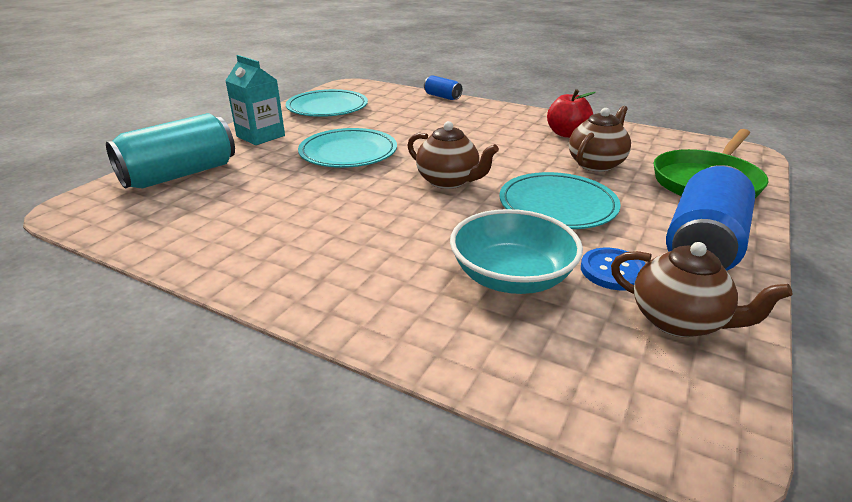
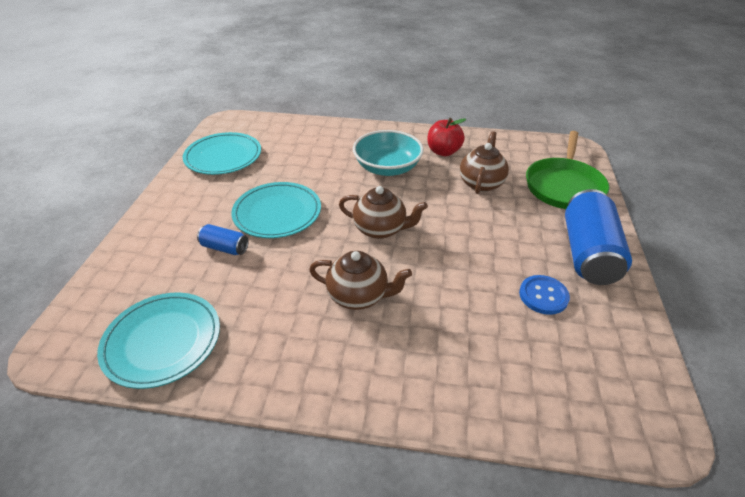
camera: 20 degrees left, 10 degrees up
turquoise can [106,113,235,189] -> none
turquoise carton [225,55,285,145] -> none
blue can [424,75,462,100] -> blue can moved to [197,224,249,255]
turquoise bowl [450,209,583,294] -> turquoise bowl moved to [353,130,424,176]
turquoise plate [499,172,621,229] -> turquoise plate moved to [97,293,220,389]
brown teapot [611,242,793,337] -> brown teapot moved to [309,251,412,310]

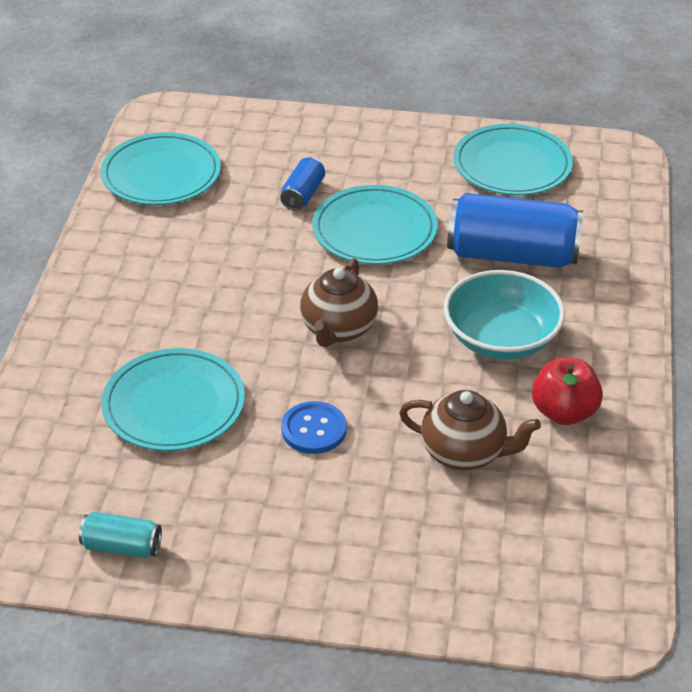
camera: 90 degrees right, 0 degrees up
brown teapot [309,251,412,310] -> none
blue button [519,275,570,315] -> blue button moved to [281,401,347,454]
green pan [526,131,609,209] -> none
blue can [565,189,632,285] -> blue can moved to [447,193,583,268]
none -> turquoise can [79,512,162,558]
none -> turquoise plate [101,348,245,451]

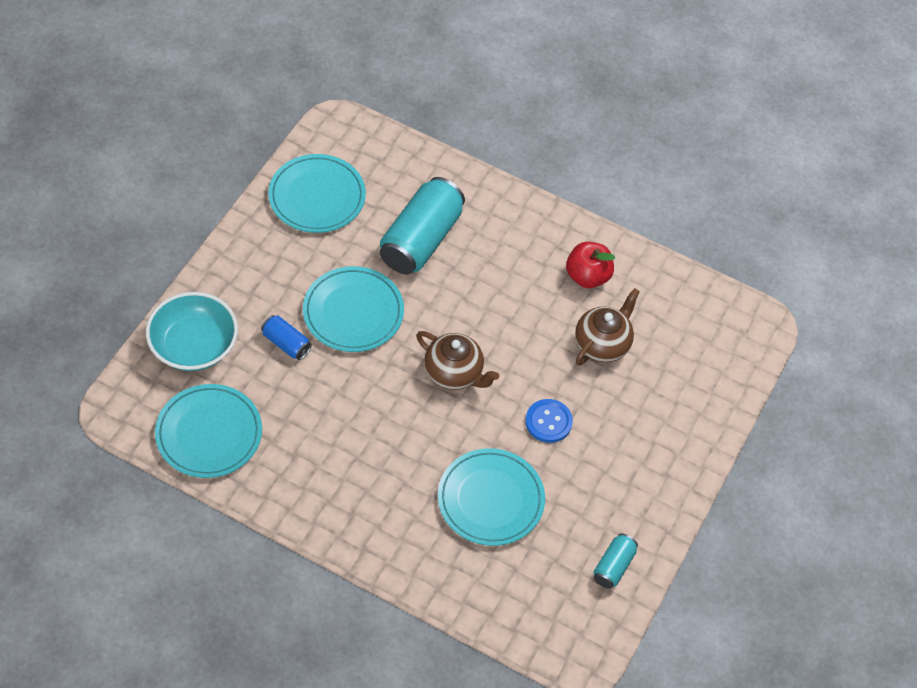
camera: 75 degrees left, 15 degrees up
turquoise bowl [443,270,565,360] -> turquoise bowl moved to [146,292,238,371]
blue can [447,193,583,268] -> turquoise can [380,177,465,274]

